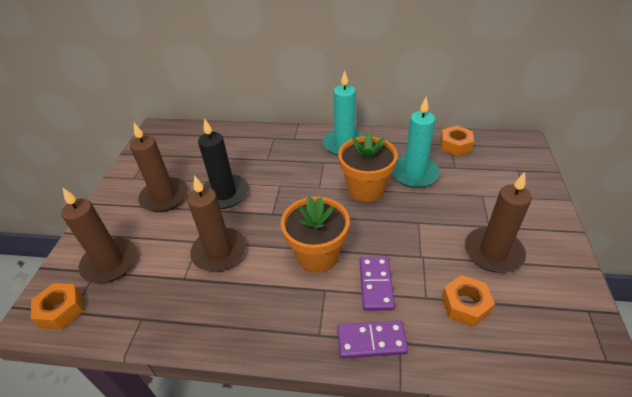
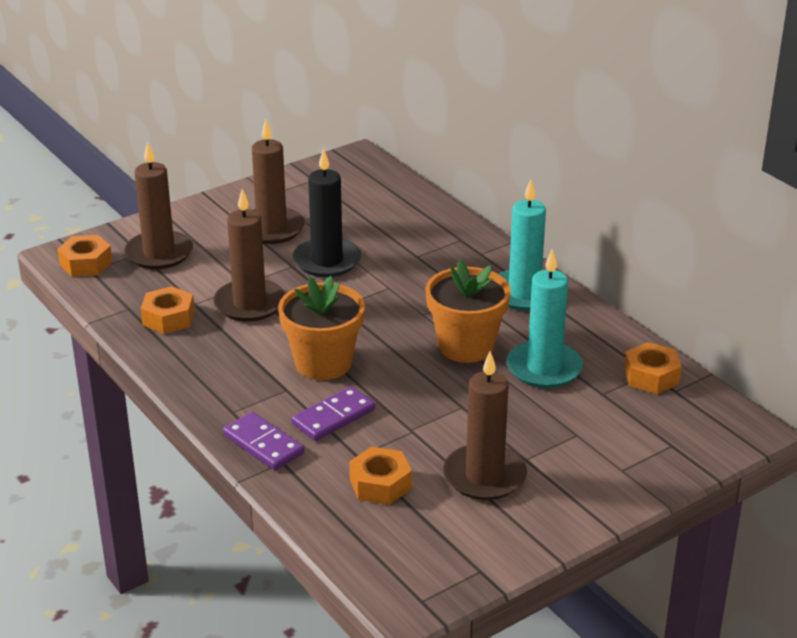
camera: 45 degrees right, 10 degrees down
none -> orange nut [141,286,195,334]

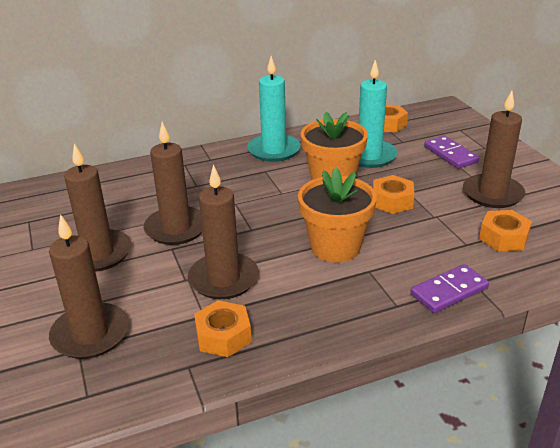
camera: 75 degrees left, 0 degrees up
orange nut [57,235,112,277] -> orange nut moved to [373,175,414,214]
purple domino [291,386,375,441] -> purple domino moved to [424,136,480,168]
black candle [293,148,361,277] -> brown candle [144,122,202,245]

